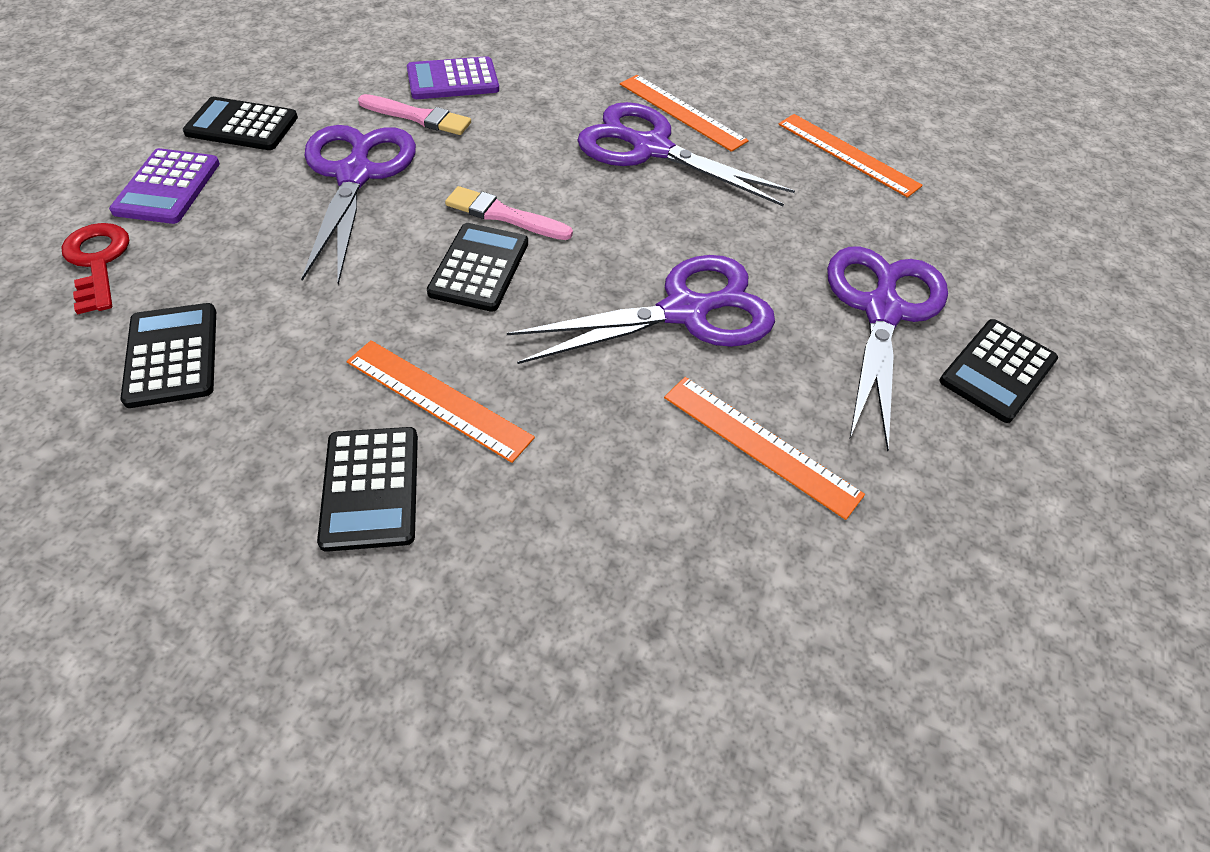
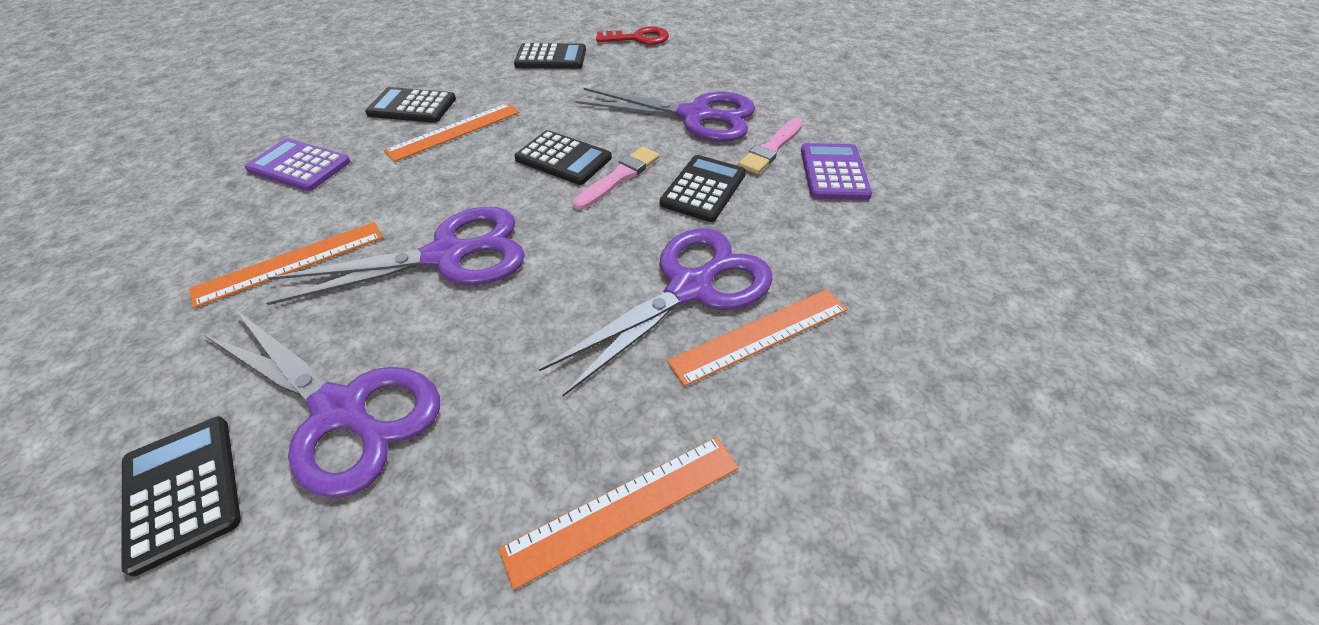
camera: 110 degrees right, 5 degrees down
purple calculator [109,148,220,224] -> purple calculator moved to [245,138,351,191]
black calculator [183,97,298,150] -> black calculator moved to [659,155,746,222]
purple scissors [507,255,775,364] -> purple scissors turned 105 degrees counterclockwise [267,207,525,305]

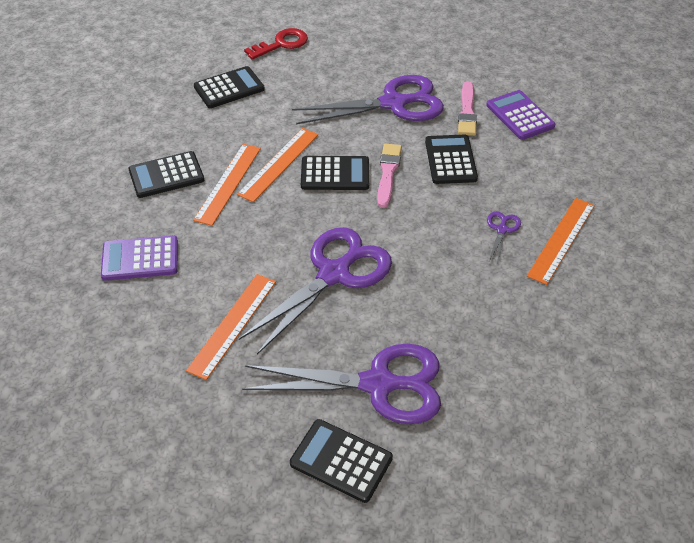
camera: 30 degrees left, 0 degrees up
orange ruler [499,437,738,590] -> orange ruler moved to [237,128,318,202]
purple scissors [539,229,773,396] -> purple scissors [487,211,521,263], size x0.42

